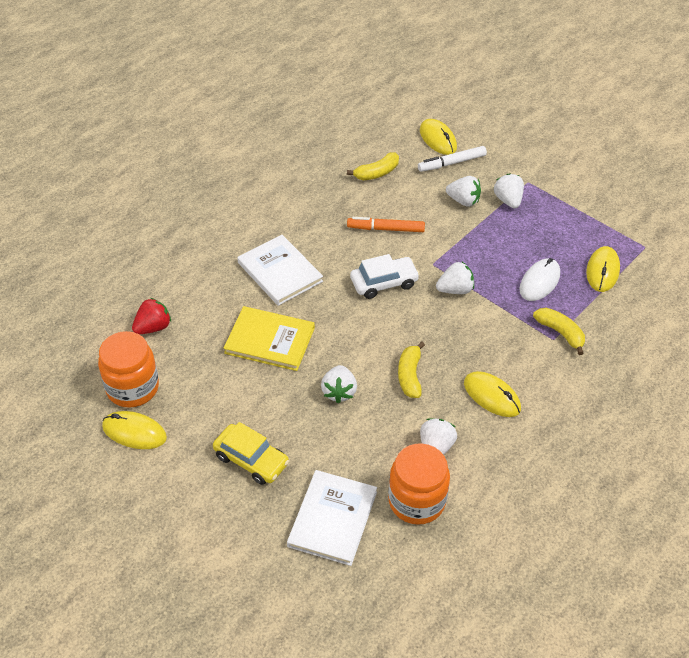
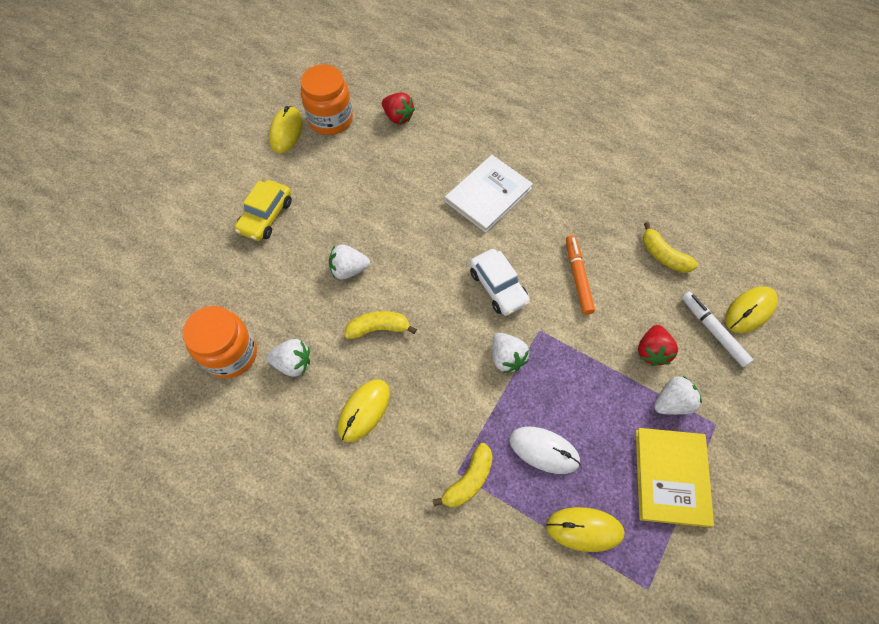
camera: 80 degrees right, 15 degrees up
yellow book [224,306,315,371] -> yellow book moved to [636,428,714,527]
white book [287,470,377,566] -> none
white strawberry [446,176,481,207] -> red strawberry [638,325,678,366]

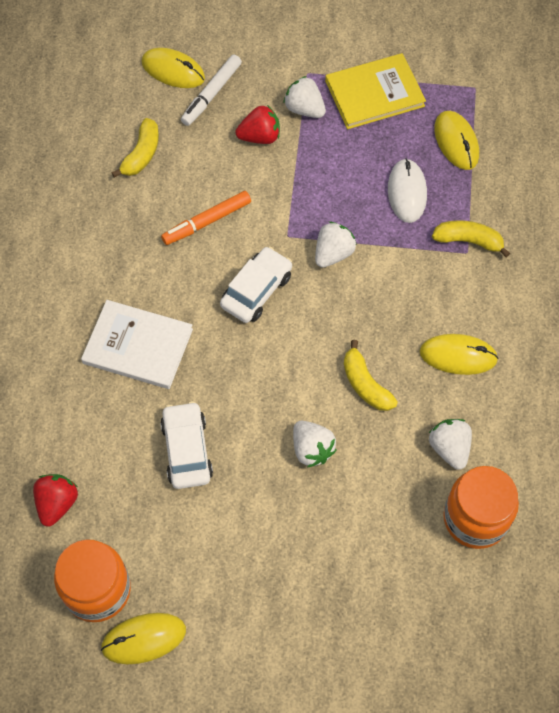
camera: 115 degrees left, 0 degrees up
yellow car [235,180,292,241] -> none
none -> white car [160,401,213,489]

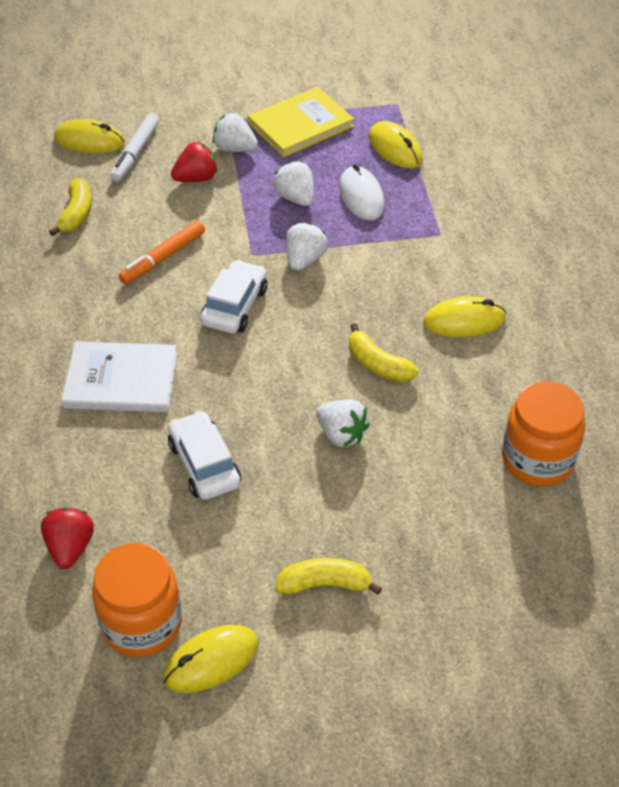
camera: 15 degrees left, 15 degrees down
white strawberry [429,419,472,470] -> white strawberry moved to [273,161,314,206]
yellow banana [432,220,510,257] -> yellow banana moved to [275,558,382,595]

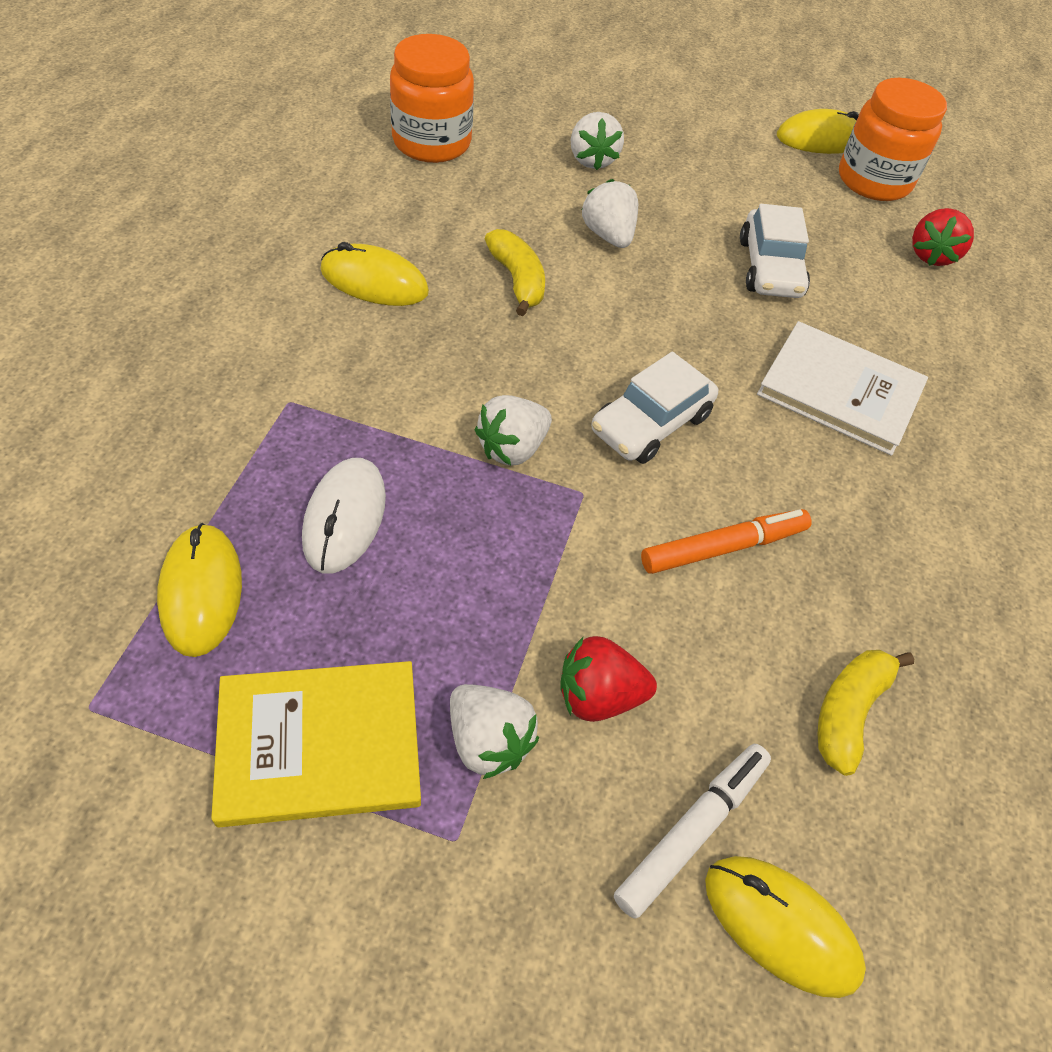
camera: 160 degrees left, 5 degrees up
white strawberry [273,161,314,206] -> white strawberry moved to [571,112,624,170]
yellow banana [275,558,382,595] -> none

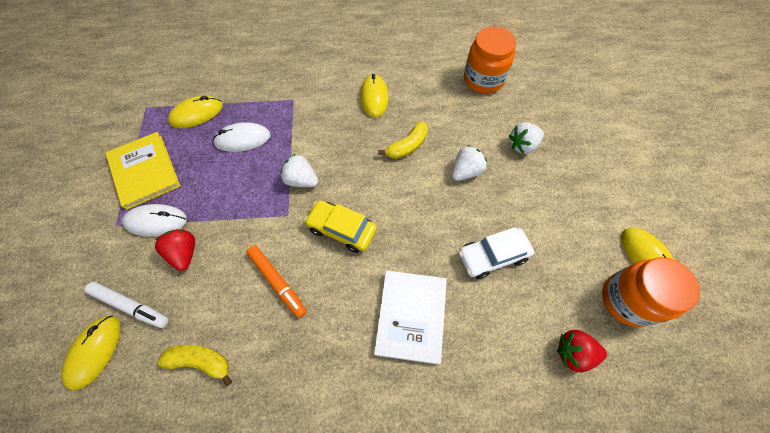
camera: 75 degrees right, 10 degrees up
white strawberry [450,684,539,779] -> white mouse [122,204,187,237]
white car [591,352,718,464] -> yellow car [304,200,377,253]

